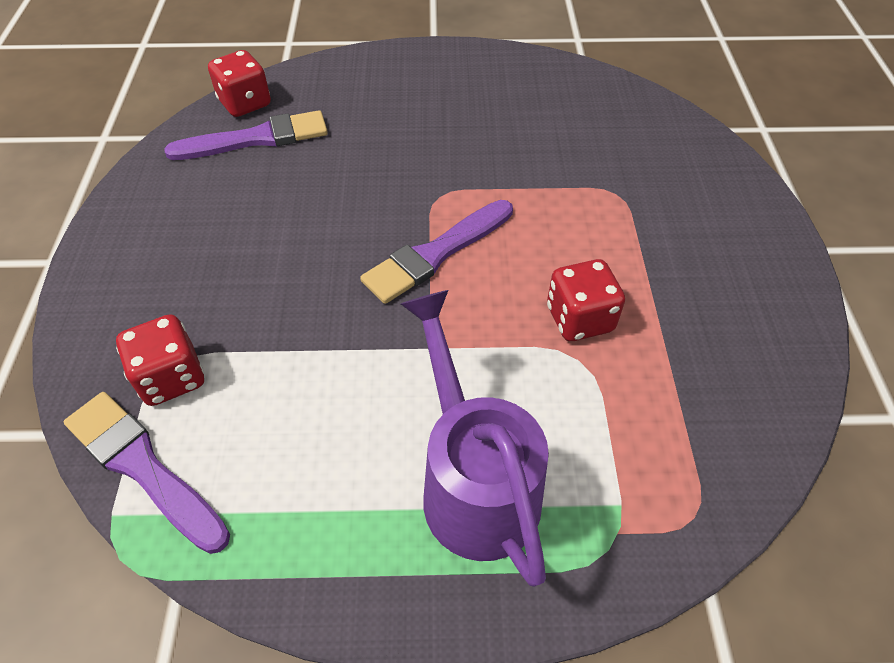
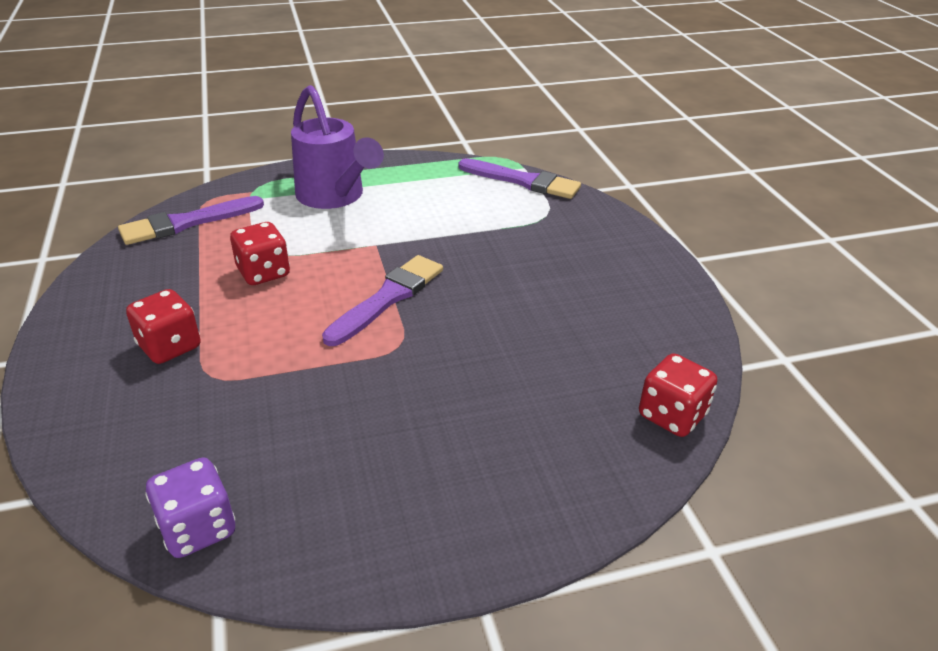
camera: 165 degrees right, 15 degrees down
red dice [116,314,204,406] -> red dice moved to [126,289,201,364]
purple brush [164,110,328,160] -> purple brush moved to [118,196,264,245]
none -> purple dice [145,457,236,558]

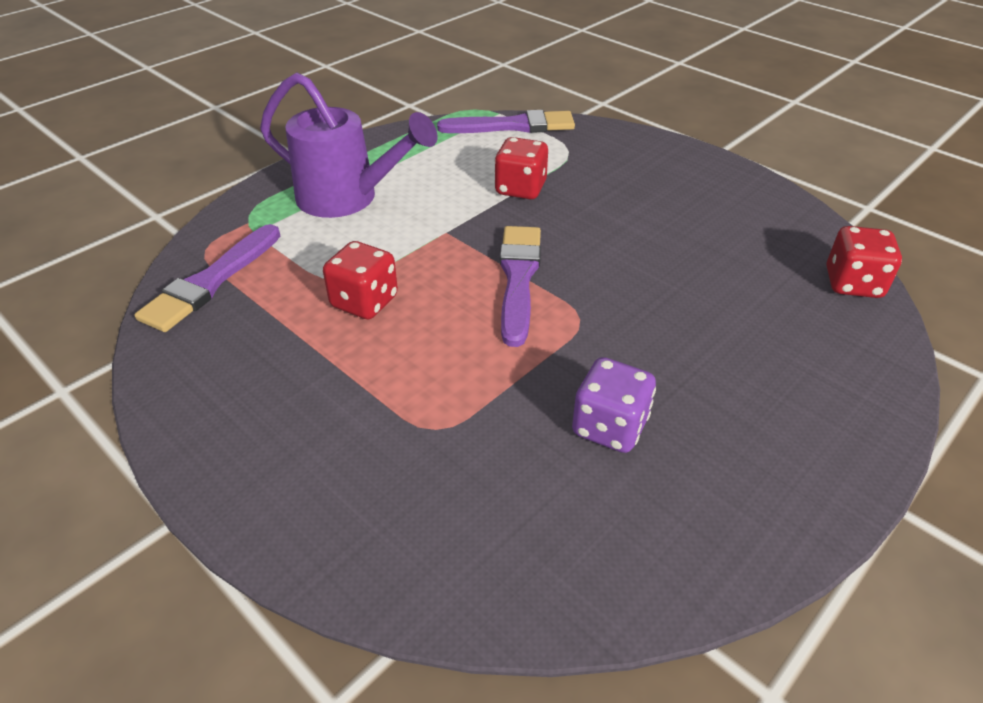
camera: 30 degrees left, 5 degrees up
red dice [126,289,201,364] -> red dice moved to [494,137,548,199]
purple dice [145,457,236,558] -> purple dice moved to [572,357,656,453]

